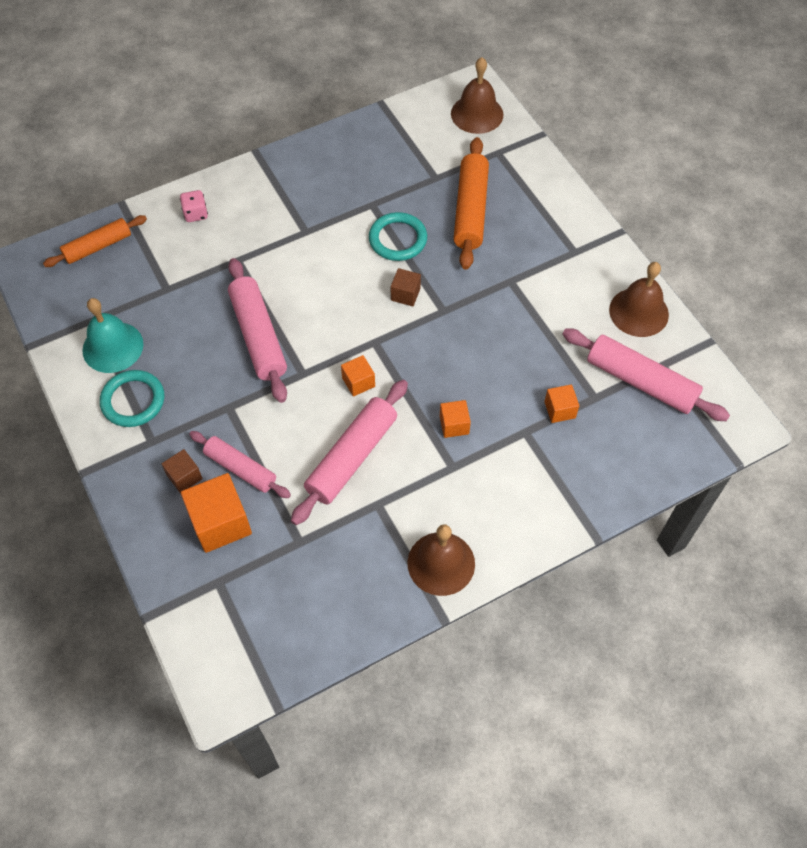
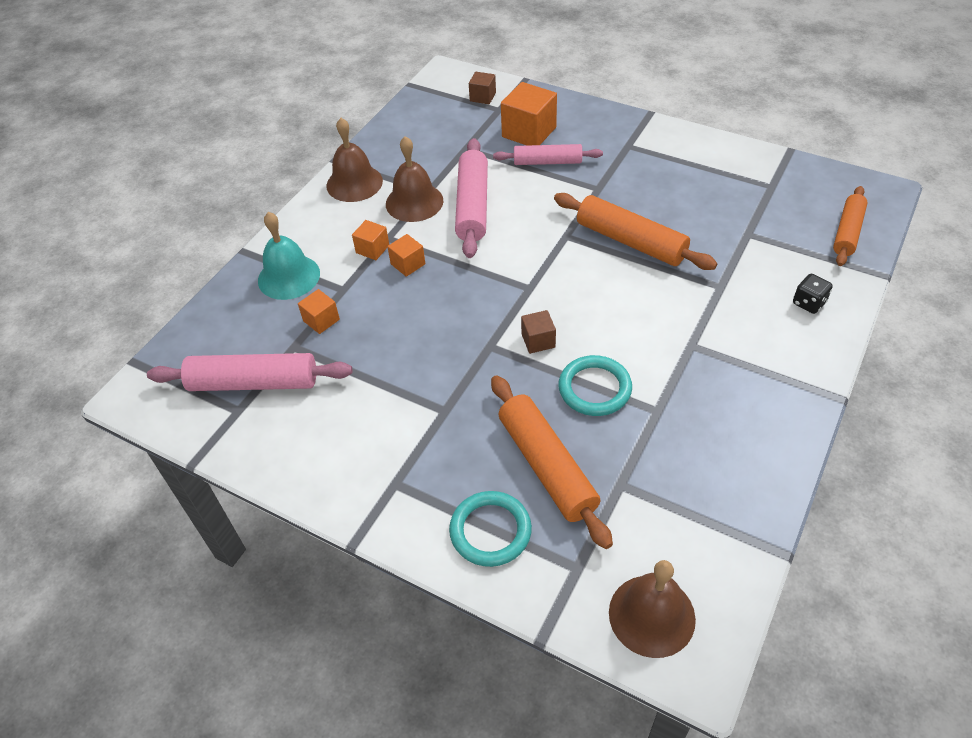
camera: 150 degrees right, 10 degrees down
turquoise bell [83,298,144,373] -> turquoise bell moved to [258,212,320,300]
turquoise ring [100,370,164,427] -> turquoise ring moved to [449,491,532,567]
brown cube [162,449,203,493] -> brown cube moved to [469,72,496,104]
pink dice [180,190,208,222] -> black dice [793,274,833,314]
pink rolling pin [228,258,287,403] -> orange rolling pin [554,193,717,270]
orange cube [341,355,375,397] -> orange cube moved to [352,220,389,260]
brown bell [609,262,669,337] -> brown bell moved to [386,136,444,222]

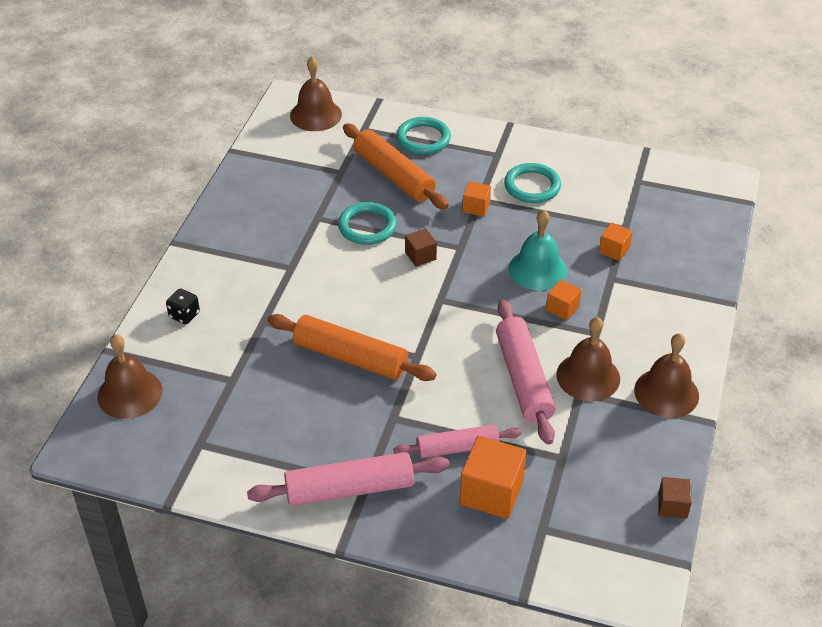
camera: 165 degrees right, 5 degrees down
pink rolling pin [147,353,352,391] -> pink rolling pin moved to [247,452,450,506]
turquoise bell [258,212,320,300] -> turquoise bell moved to [509,210,567,291]
orange cube [352,220,389,260] -> orange cube moved to [462,181,491,217]
brown cube [469,72,496,104] -> brown cube moved to [658,477,692,519]
orange rolling pin [833,186,868,266] -> brown bell [97,334,162,419]
none -> turquoise ring [504,163,561,203]

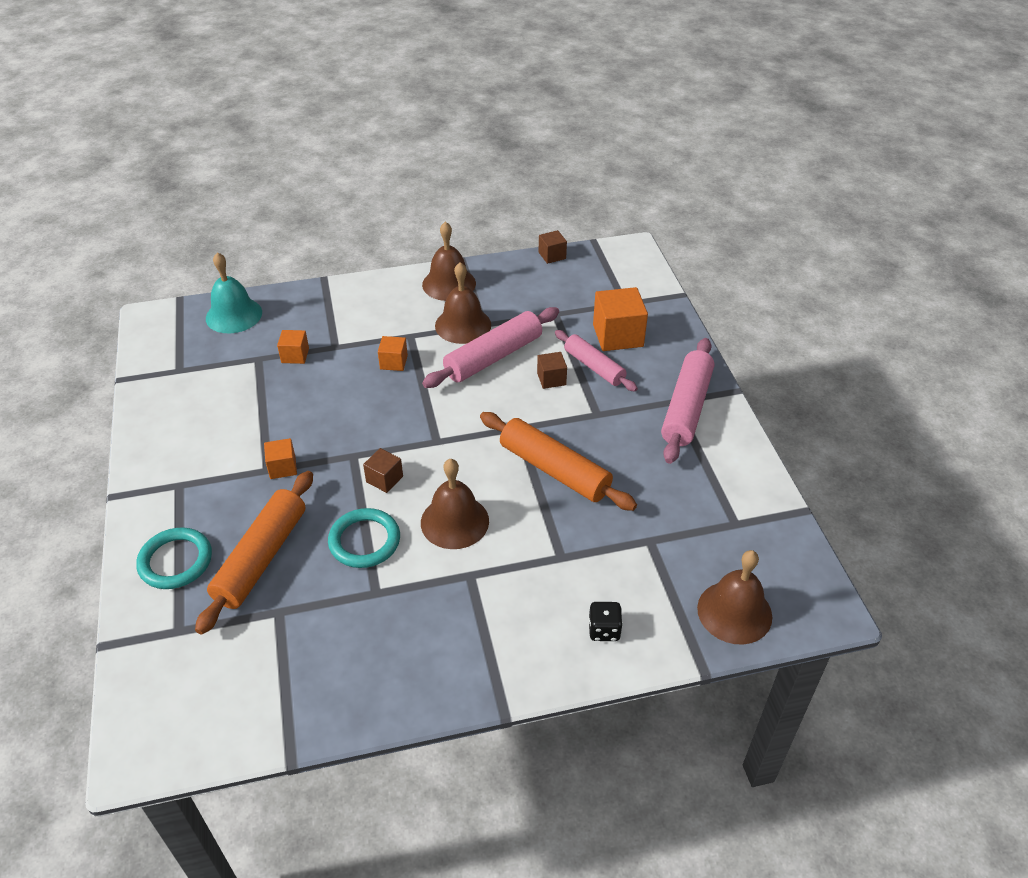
camera: 120 degrees left, 0 degrees up
pink rolling pin [247,452,450,506] -> pink rolling pin turned 60 degrees clockwise [661,338,714,464]
orange rolling pin [267,314,436,381] -> orange rolling pin turned 45 degrees counterclockwise [480,412,637,511]
brown bell [290,56,342,131] -> brown bell moved to [421,458,489,549]
turquoise ring [504,163,561,203] -> none
turquoise bell [509,210,567,291] -> turquoise bell moved to [206,252,262,333]
none -> brown cube [537,352,567,389]

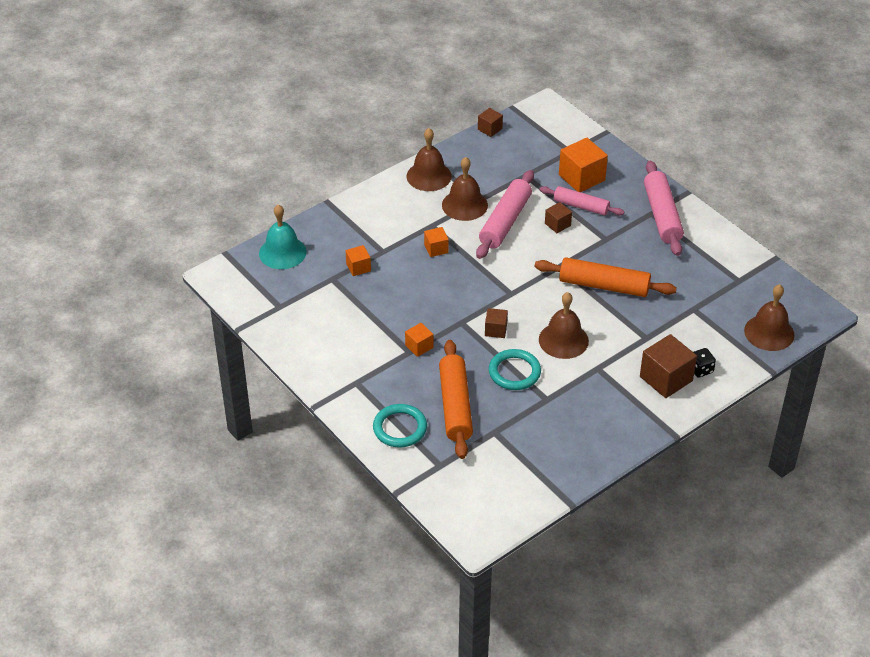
camera: 25 degrees left, 0 degrees up
none -> brown cube [640,334,697,398]

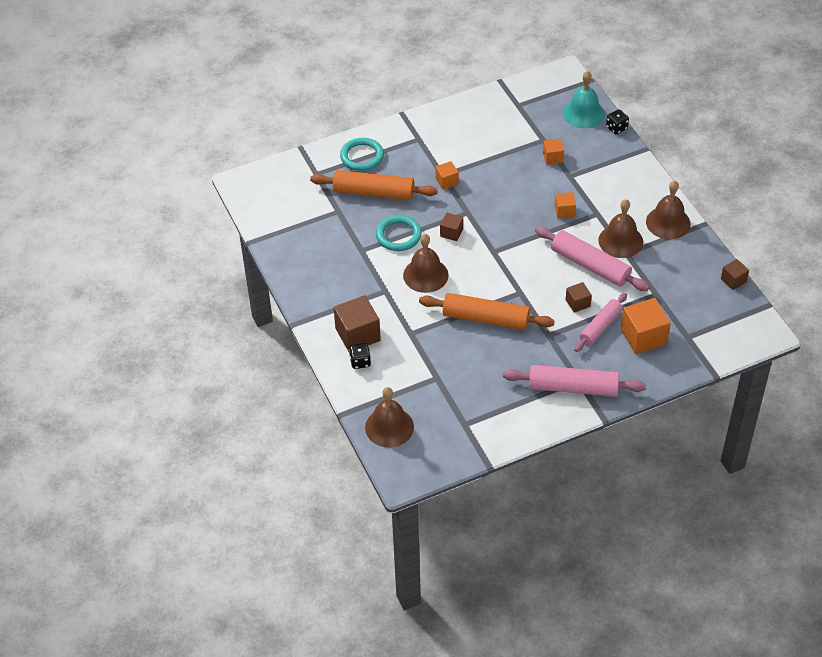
camera: 105 degrees right, 5 degrees up
orange rolling pin [535,257,677,297] -> orange rolling pin turned 75 degrees clockwise [419,293,554,330]
none -> black dice [606,109,629,134]

